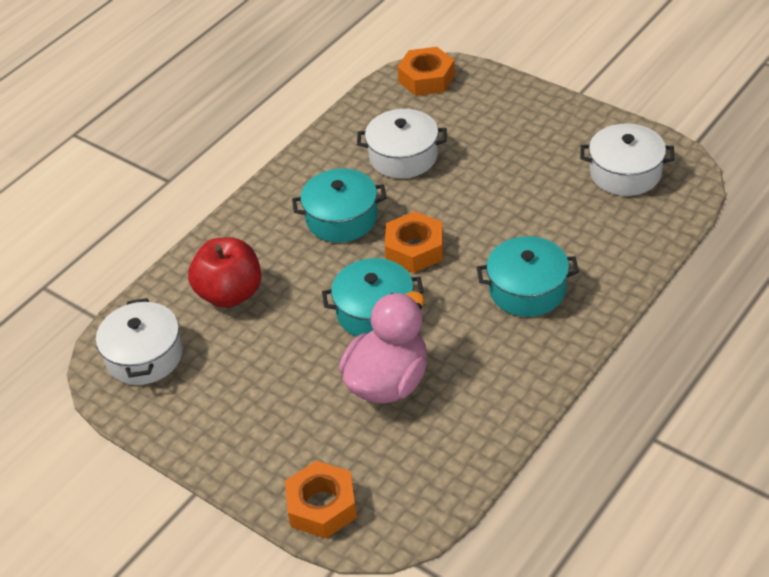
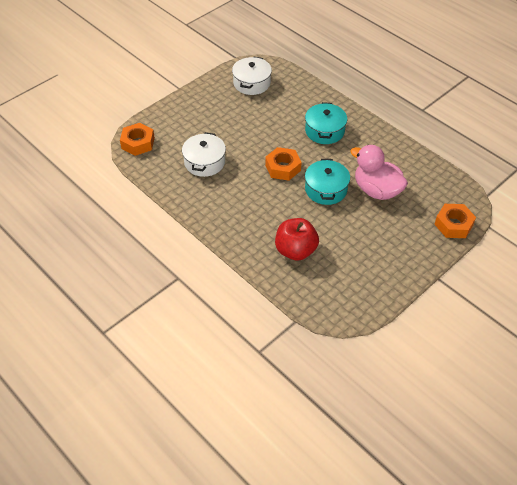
camera: 85 degrees left, 5 degrees up
white pot [96,298,183,385] -> none
turquoise pot [292,168,387,243] -> none

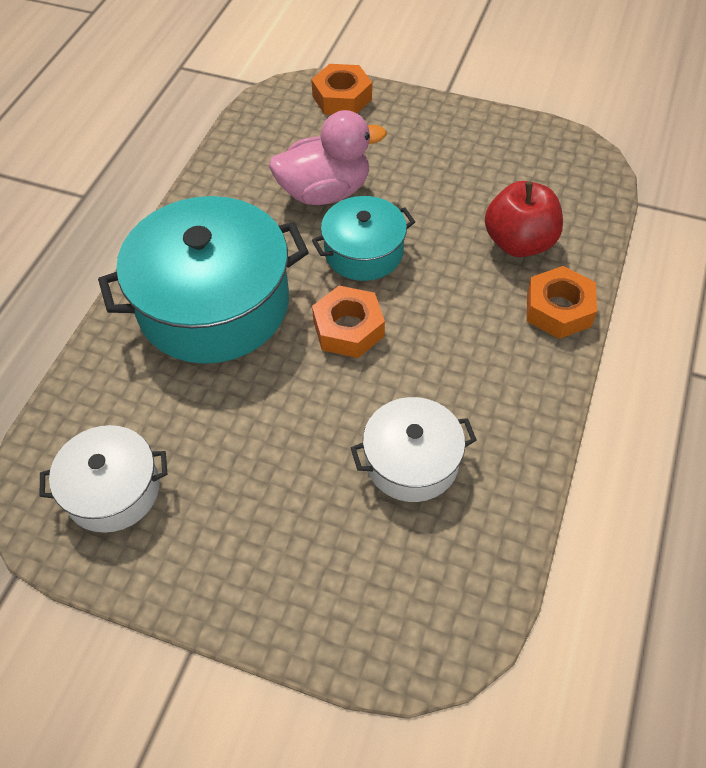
camera: 115 degrees left, 5 degrees up
orange nut [120,123,155,156] -> orange nut moved to [527,266,597,339]
turquoise pot [305,102,347,144] -> turquoise pot [98,196,309,364], size x1.85
pink duck [350,145,408,200] -> pink duck turned 120 degrees counterclockwise [269,110,387,205]

